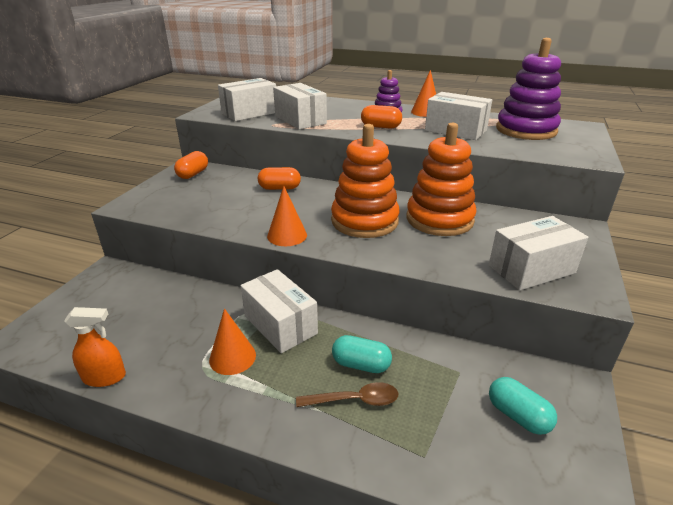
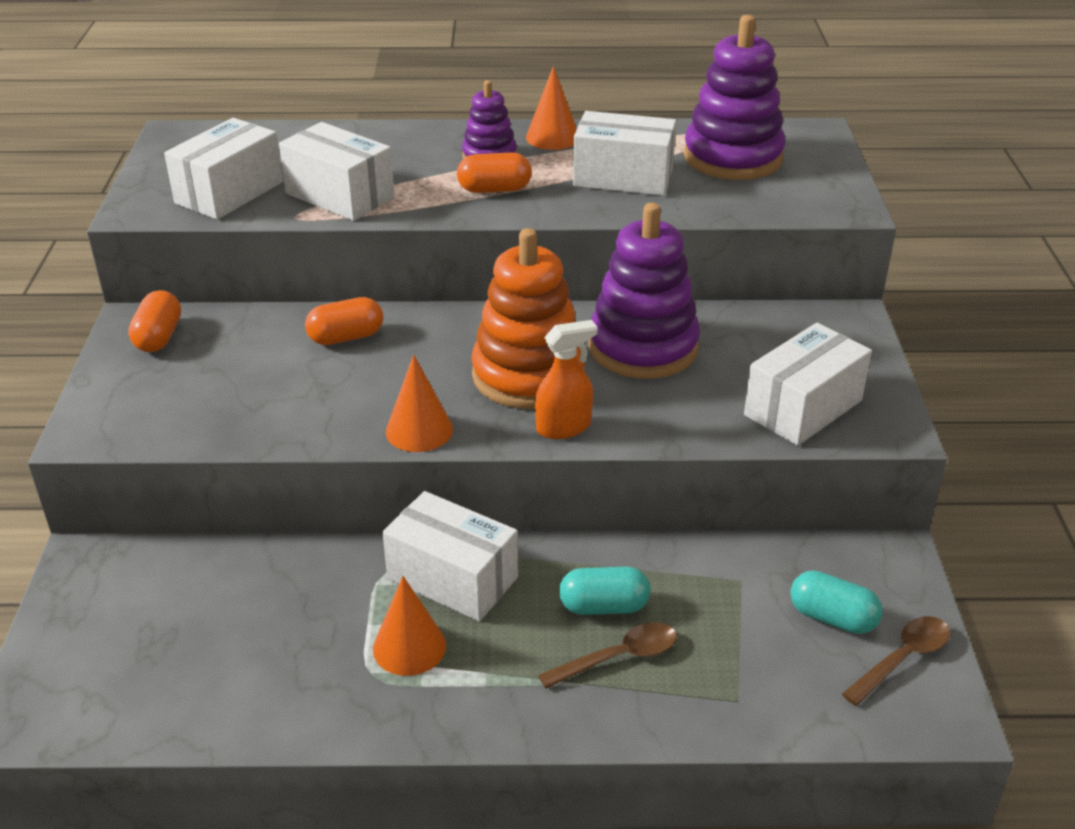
camera: 20 degrees left, 5 degrees up
orange spray bottle [64,307,126,387] -> orange spray bottle moved to [535,320,597,439]
orange stacking toy [406,123,476,236] -> purple stacking toy [589,203,700,379]
none -> brown spoon [842,616,950,706]

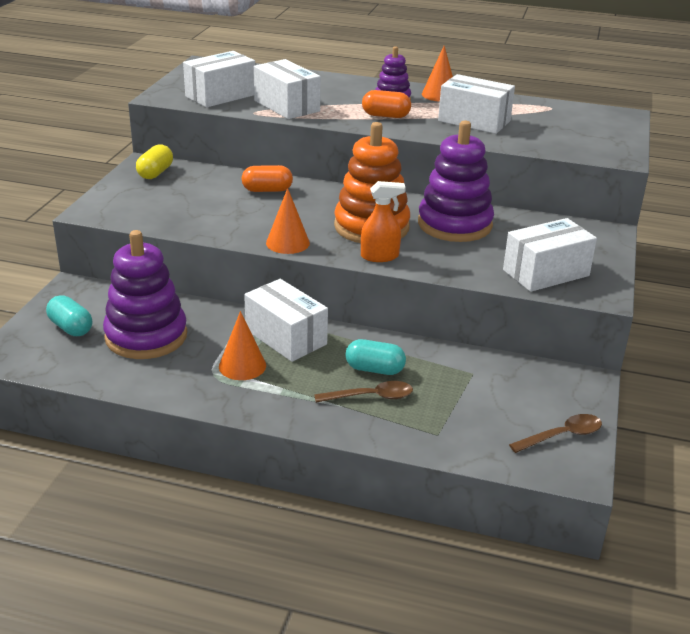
camera: 15 degrees right, 5 degrees down
orange capsule [128,290,181,352] -> yellow capsule [136,144,173,179]
purple stacking toy [684,15,786,180] -> purple stacking toy moved to [103,230,187,359]
turquoise capsule [790,570,883,634] -> turquoise capsule moved to [46,295,92,336]

